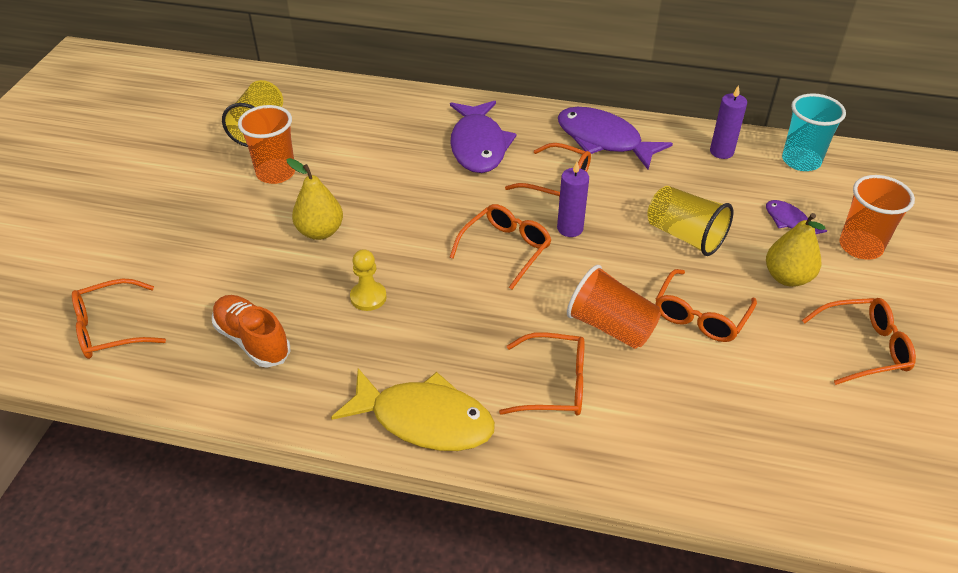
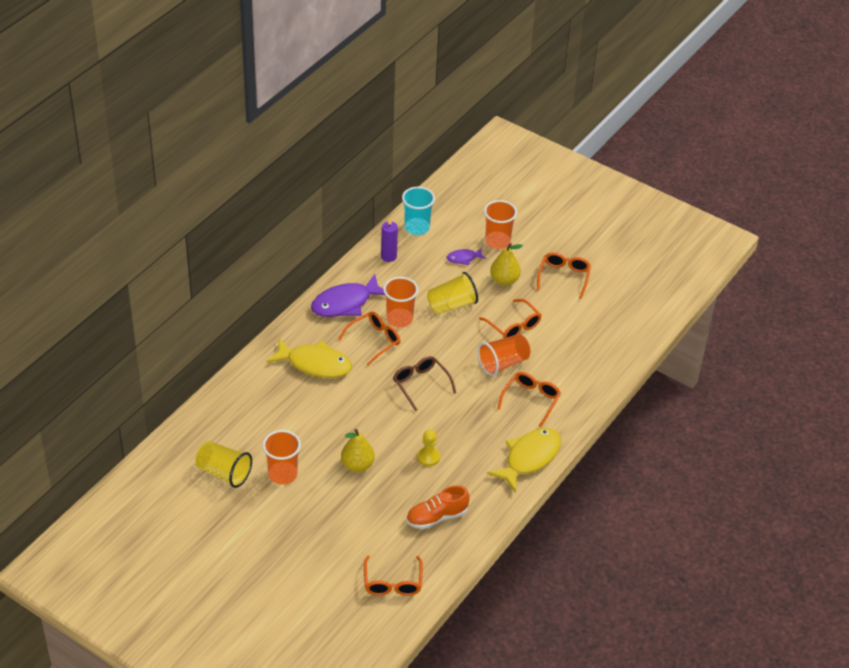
camera: 70 degrees left, 0 degrees up
purple fish [450,101,517,173] -> yellow fish [266,338,352,378]
orange glasses [450,204,552,289] -> brown glasses [393,356,456,411]
purple candle [557,162,589,237] -> none
none -> orange cup [383,277,418,328]

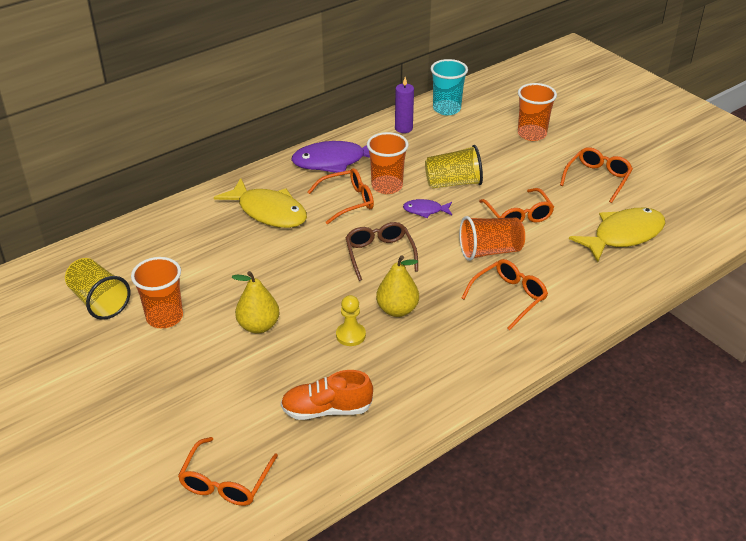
camera: 20 degrees right, 5 degrees down
purple fish [447,248,486,265] -> purple fish moved to [403,199,452,218]
yellow fish [487,428,561,493] -> yellow fish moved to [569,208,665,262]
yellow pear [490,243,523,286] -> yellow pear moved to [376,255,419,317]

